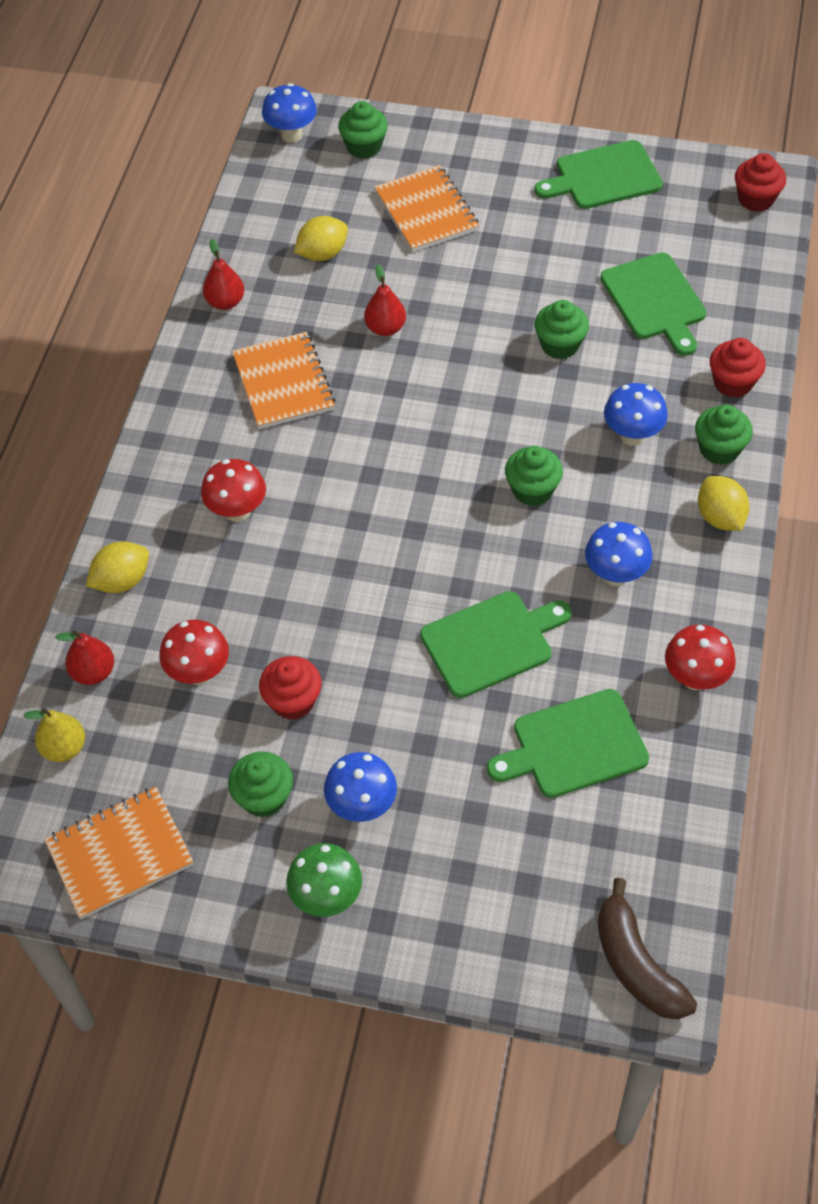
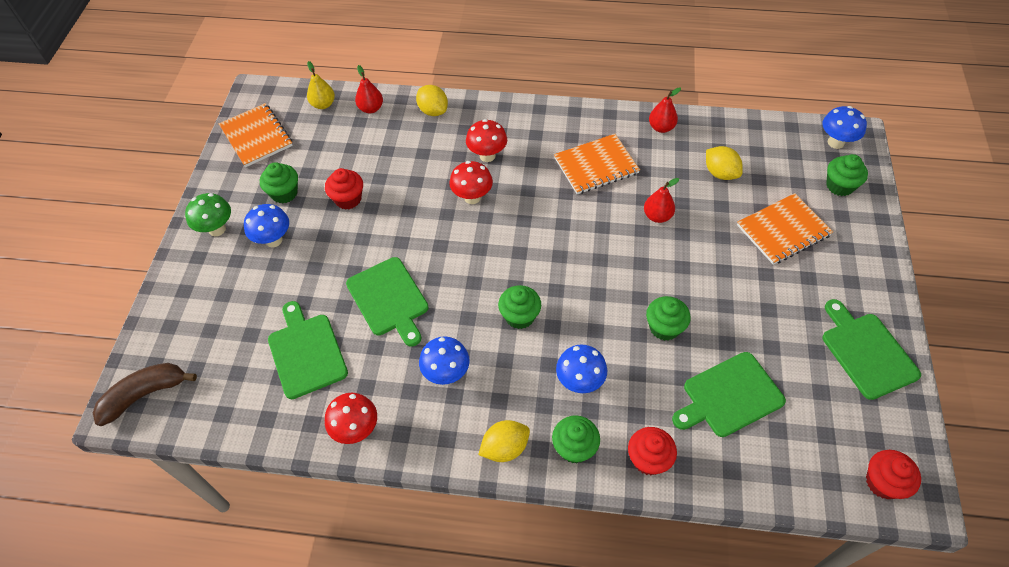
camera: 85 degrees right, 0 degrees up
red mushroom [159,619,229,685] -> red mushroom moved to [449,161,493,204]

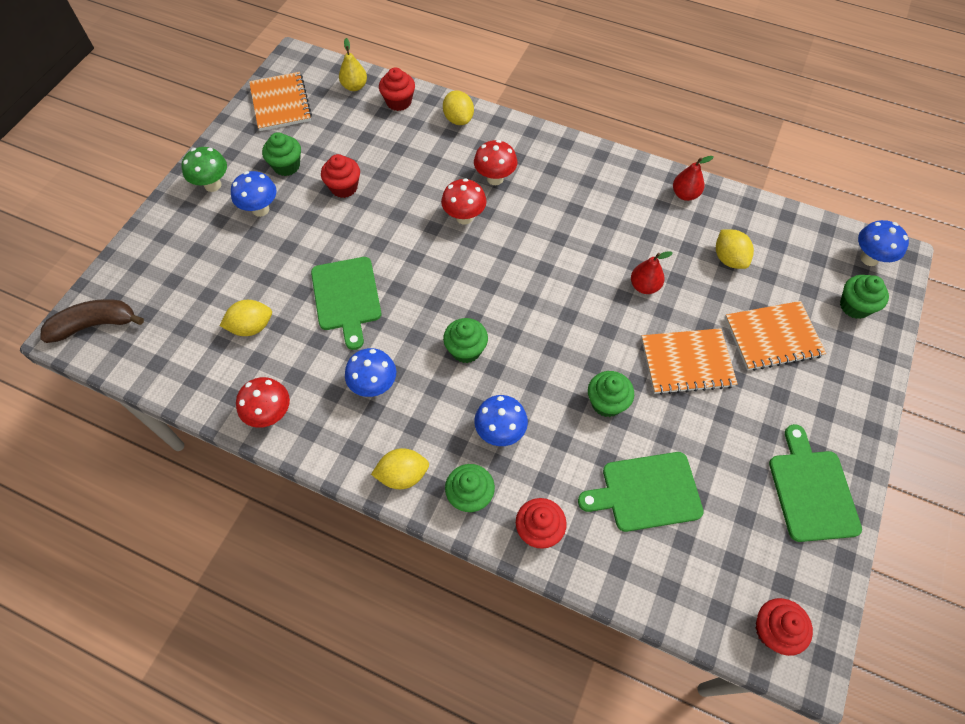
camera: 15 degrees right, 5 degrees up
green cutting board [268,301,348,399] -> yellow lemon [220,300,272,336]
red pear [355,65,383,113] -> red cupcake [379,67,415,111]
orange notebook [554,134,640,194] -> orange notebook moved to [641,328,738,395]

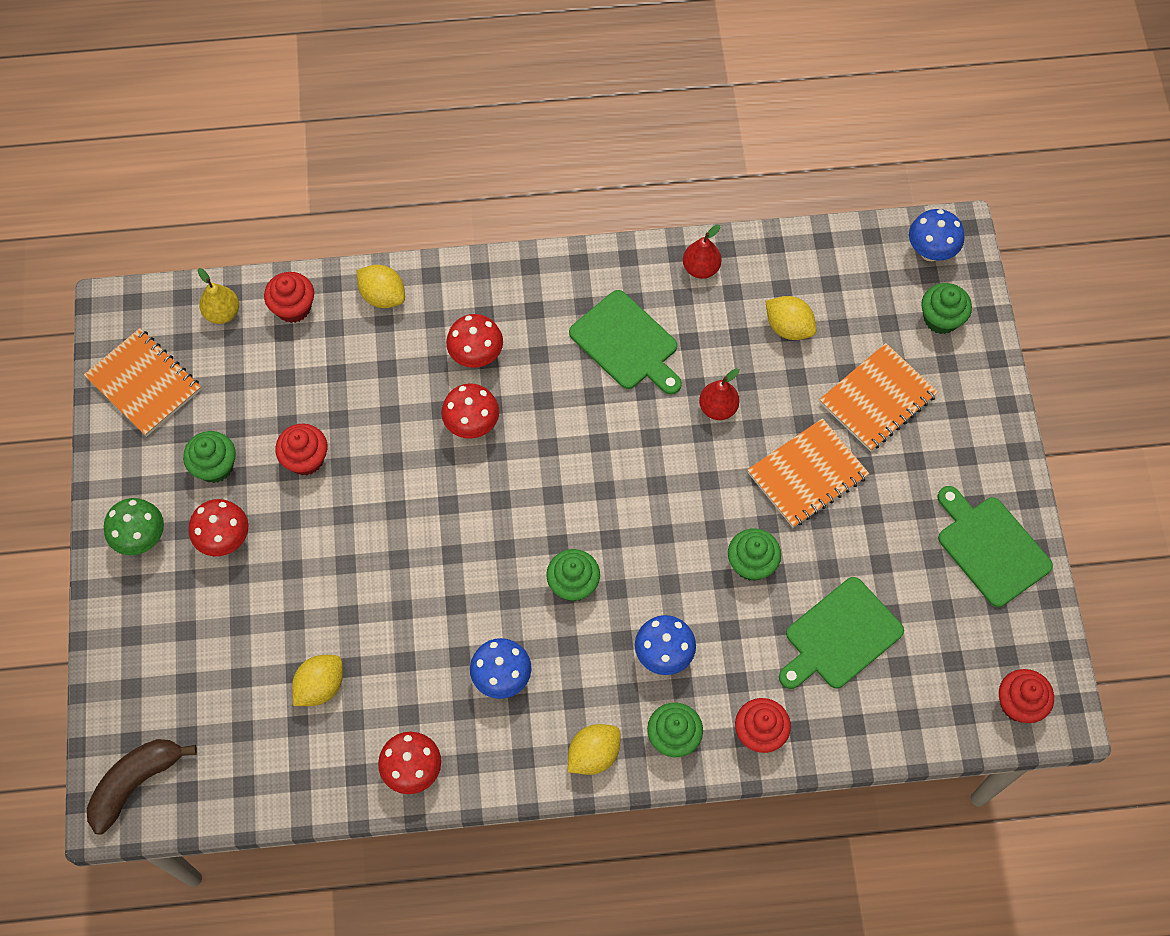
camera: 30 degrees left, 5 degrees up
blue mushroom [231,171,276,217] -> red mushroom [189,499,248,556]
green cutting board [311,257,381,350] -> green cutting board moved to [569,290,682,395]

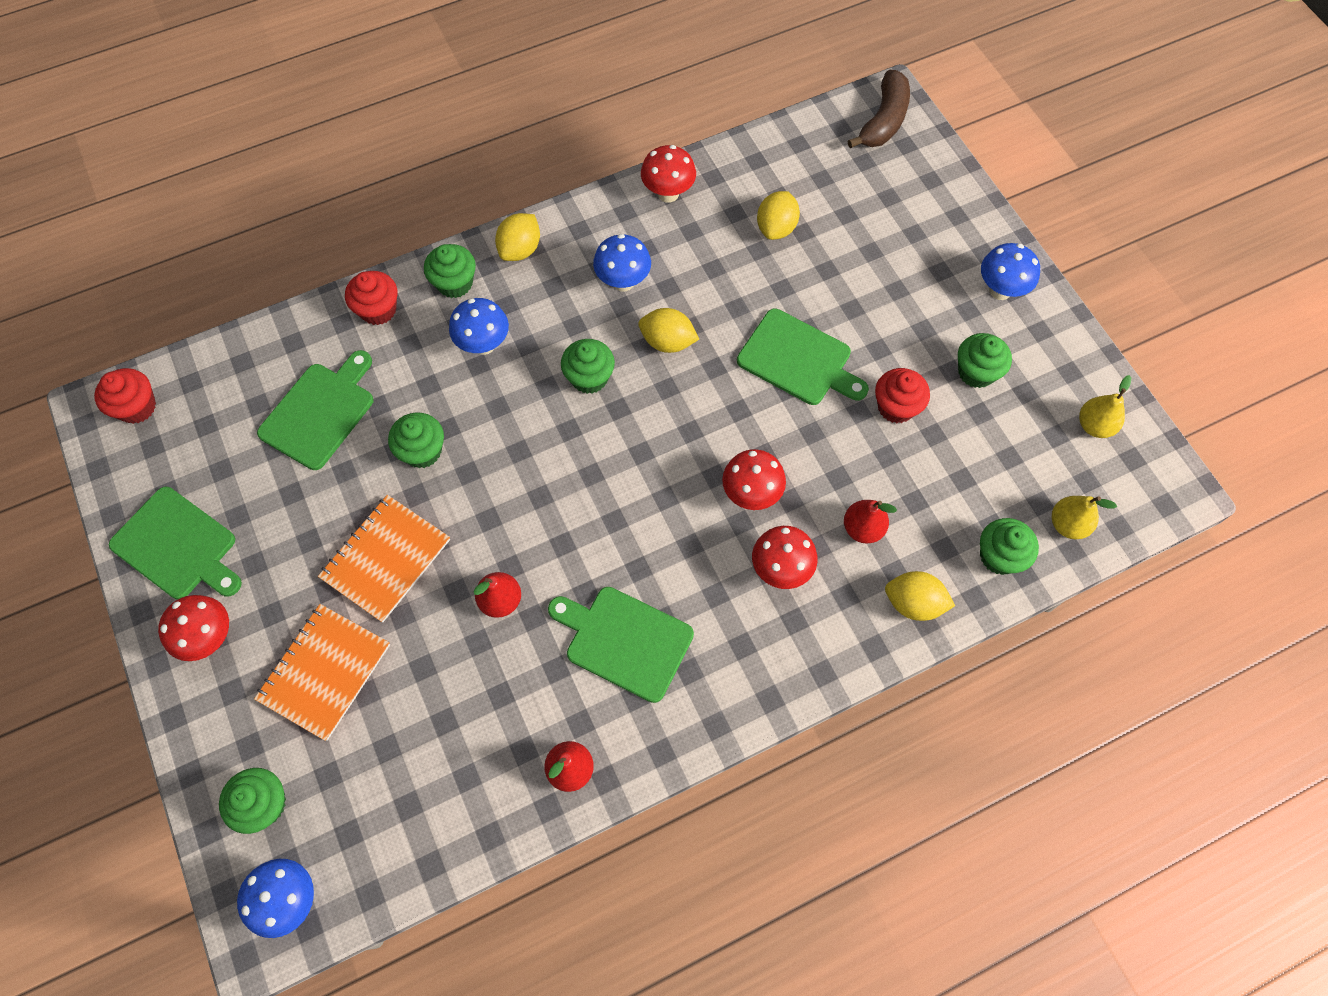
camera: 160 degrees right, 0 degrees up
orange notebook [84,328,201,436] -> yellow pear [1079,375,1131,438]
green mushroom [104,498,164,555] -> blue mushroom [981,243,1040,300]
red mushroom [189,499,248,556] -> red mushroom moved to [158,595,229,661]
red cupcake [264,272,314,323] -> green cupcake [980,518,1039,575]
yellow lemon [766,296,816,340] -> yellow lemon moved to [638,308,699,353]
none -> green cutting board [737,309,869,405]
none -> red pear [844,500,897,543]

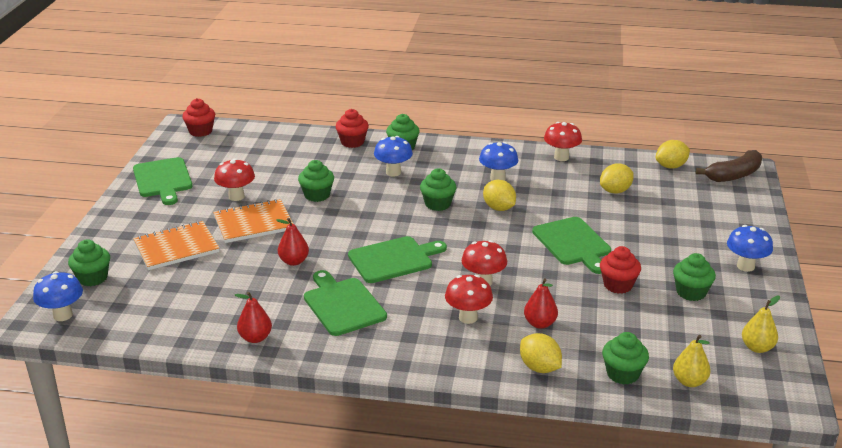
camera: 35 degrees right, 35 degrees down
red mushroom [158,595,229,661] -> red mushroom moved to [214,158,255,201]
green cutting board [257,350,374,470] -> green cutting board moved to [348,236,447,283]
yellow lemon [495,213,540,261] -> yellow lemon moved to [655,140,690,169]

